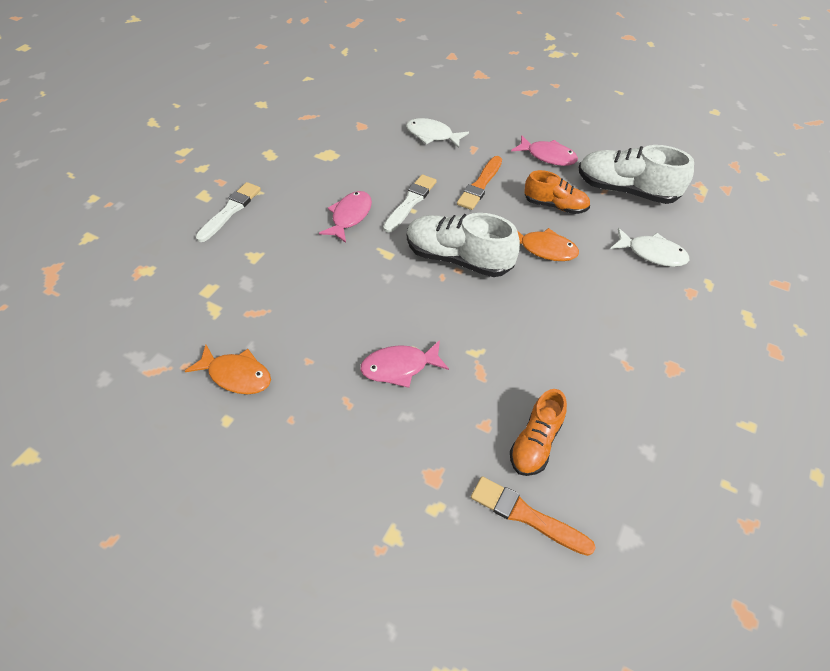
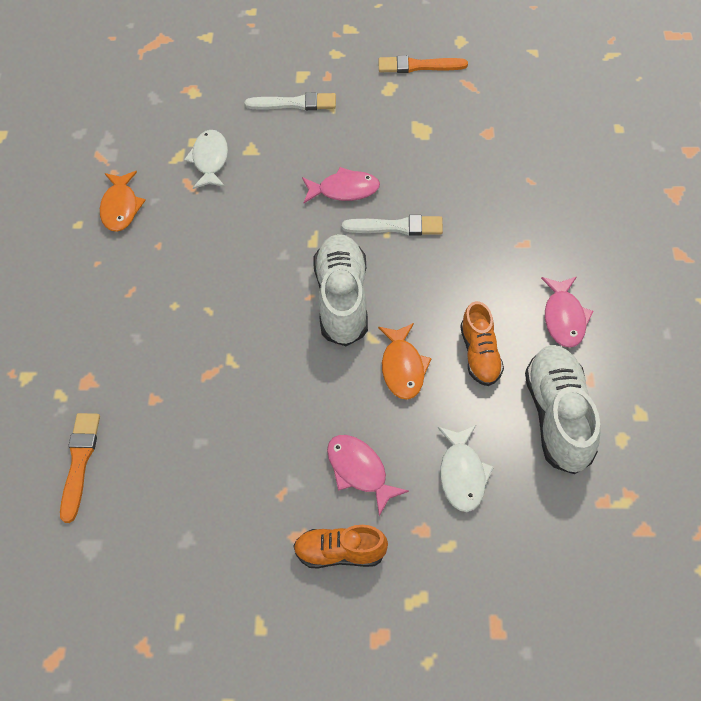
camera: 65 degrees right, 5 degrees up
pink fish [360,340,449,388] -> pink fish moved to [327,435,409,516]
white fish [406,118,469,148] -> white fish moved to [184,130,228,189]
orange brush [457,156,502,210] -> orange brush moved to [379,55,468,73]
orange shoe [510,389,567,476] -> orange shoe moved to [293,525,388,568]

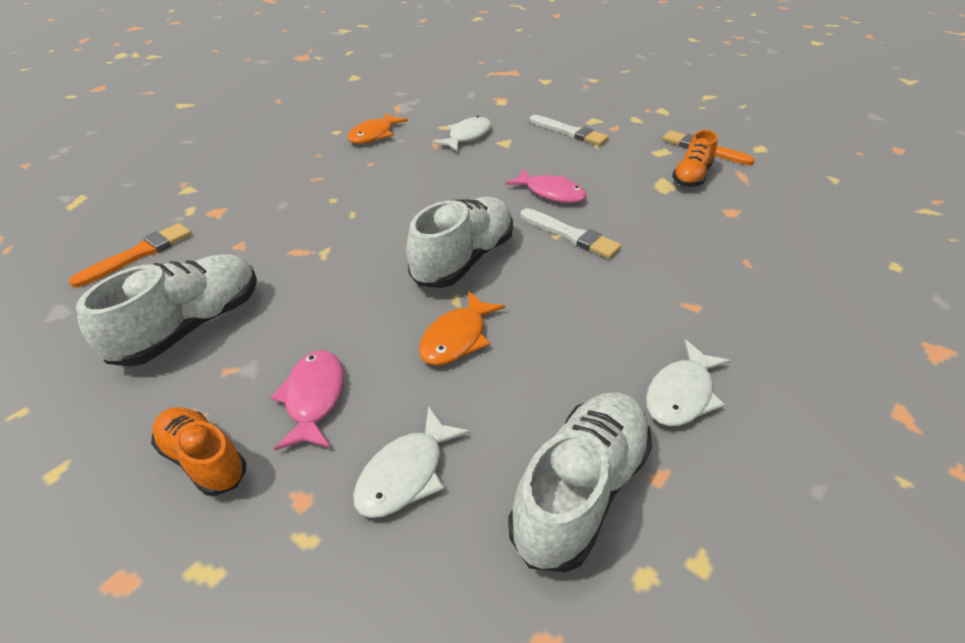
camera: 35 degrees right, 15 degrees down
orange shoe [460,301,504,386] -> orange shoe moved to [672,130,718,187]
pink fish [541,276,594,348] -> white fish [646,340,731,426]
none -> white shoe [76,254,257,367]

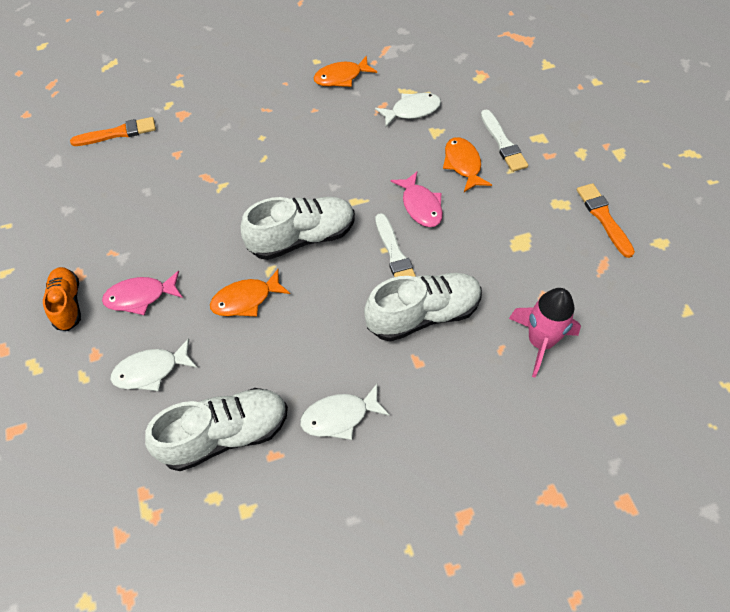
camera: 35 degrees right, 15 degrees up
white shoe [76,254,257,367] -> white shoe moved to [364,273,482,342]
pink fish [270,350,344,450] -> pink fish turned 135 degrees counterclockwise [102,271,183,315]
orange shoe [672,130,718,187] -> none
none -> orange fish [443,137,492,192]
none -> pink rocket [509,288,581,378]

